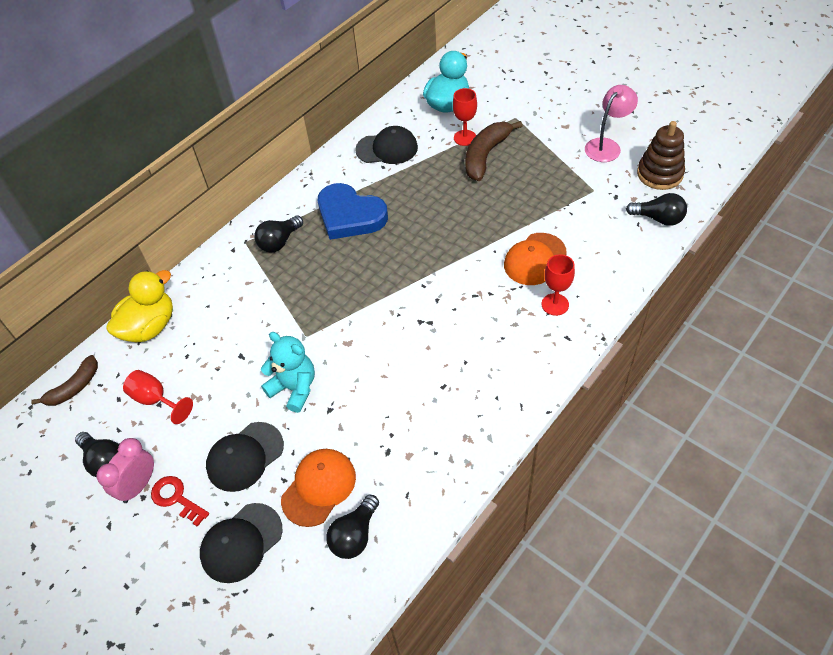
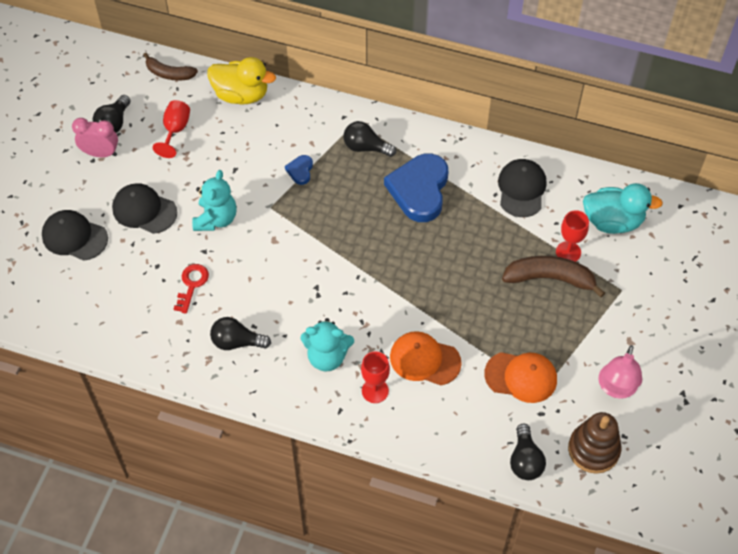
camera: 65 degrees right, 5 degrees up
red key [151,476,209,527] -> red key moved to [174,264,209,314]
orange cap [281,449,356,527] -> orange cap moved to [484,352,557,403]
black light bulb [326,495,379,559] -> black light bulb moved to [210,317,271,350]
black cap [355,126,418,164] -> black cap turned 150 degrees counterclockwise [498,159,547,217]
pink lamp [585,85,638,162] -> pink lamp turned 90 degrees clockwise [598,345,642,399]
none -> blue heart [285,155,313,185]
none -> turquoise teddy bear [301,318,354,371]

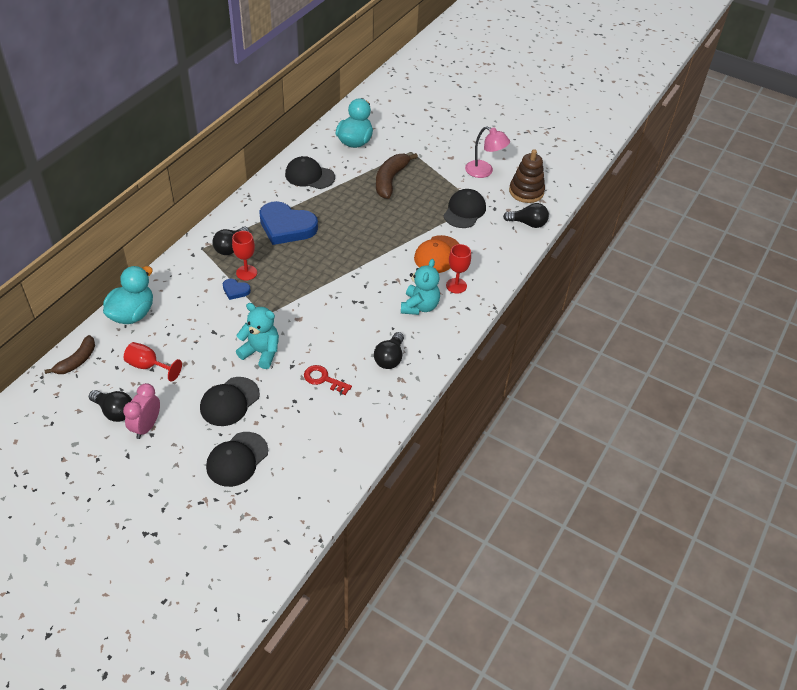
camera: 80 degrees left, 10 degrees down
yellow duck [207,57,276,105] -> turquoise duck [103,266,153,324]
orange cap [484,352,557,403] -> black cap [443,189,486,228]
red goblet [556,210,589,262] -> red goblet moved to [232,231,257,280]

